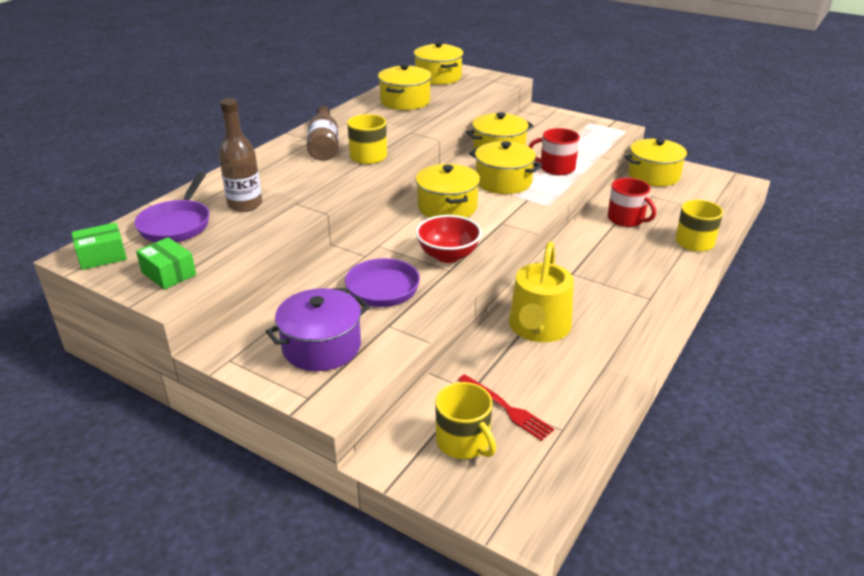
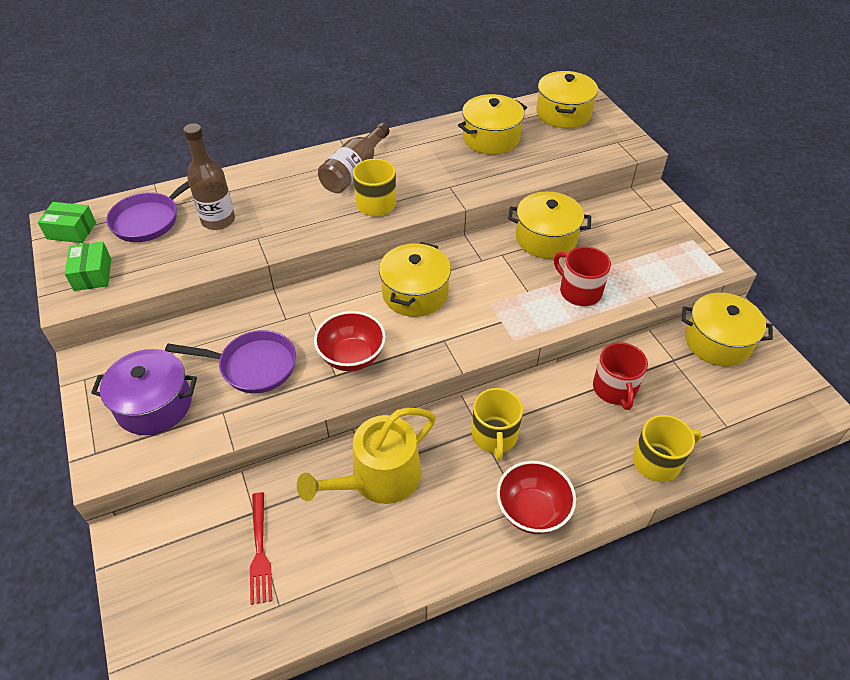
camera: 35 degrees right, 15 degrees up
yellow mug [435,382,496,459] -> yellow mug moved to [472,388,523,461]
yellow pot [469,141,542,194] -> none
none -> red bowl [497,461,576,534]

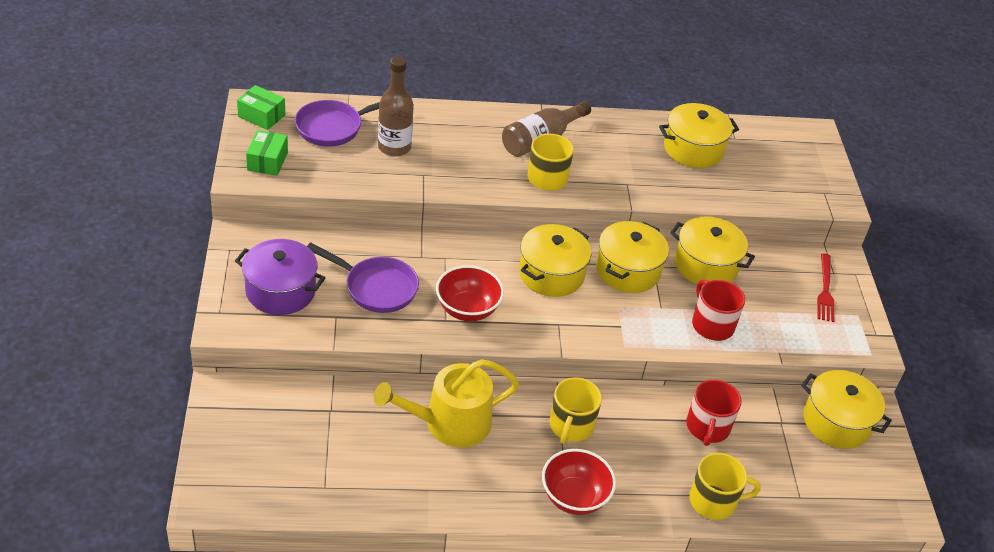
camera: 15 degrees right, 5 degrees down
red fork [250,492,272,605] -> red fork moved to [817,254,834,322]
yellow pot [536,71,598,128] -> yellow pot moved to [596,221,669,293]

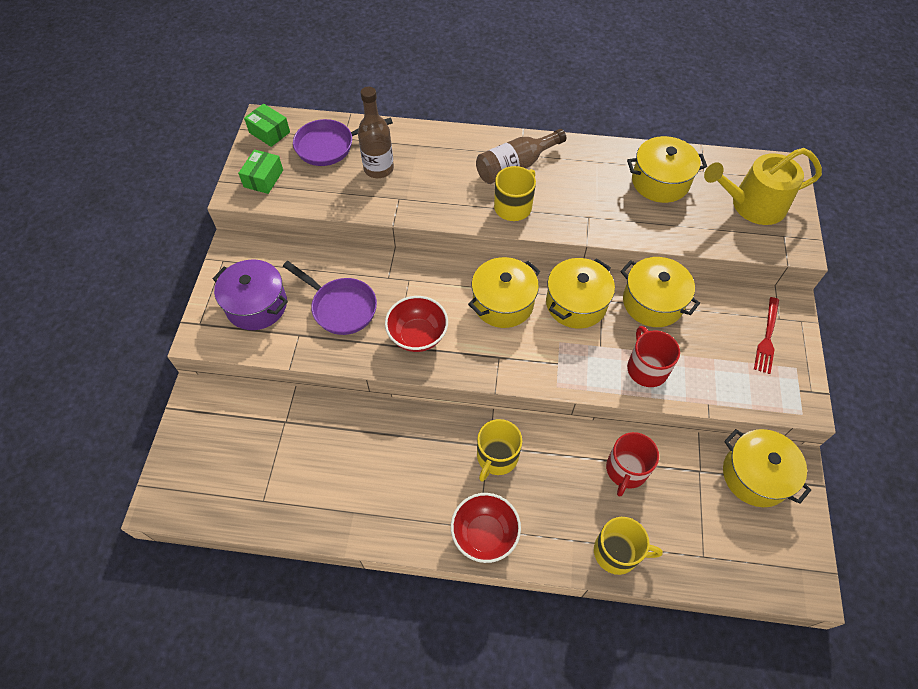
camera: 15 degrees right, 15 degrees up
yellow watering can [374,359,519,447] -> yellow watering can moved to [704,148,822,225]

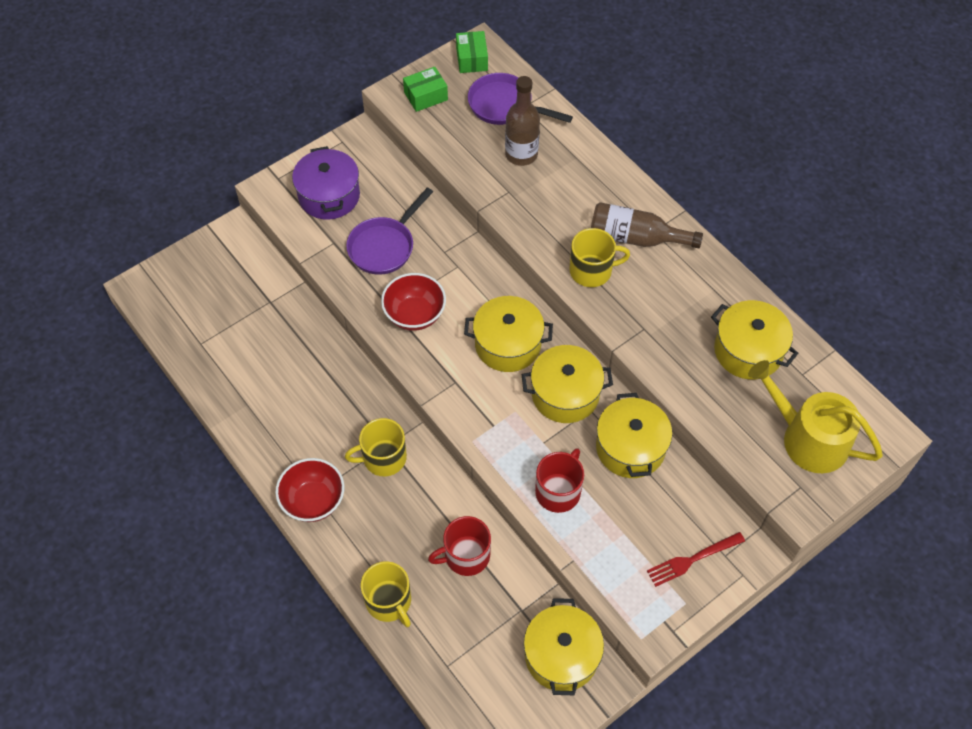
camera: 45 degrees right, 0 degrees up
purple pan [283,261,377,335] -> purple pan turned 45 degrees clockwise [346,187,433,275]

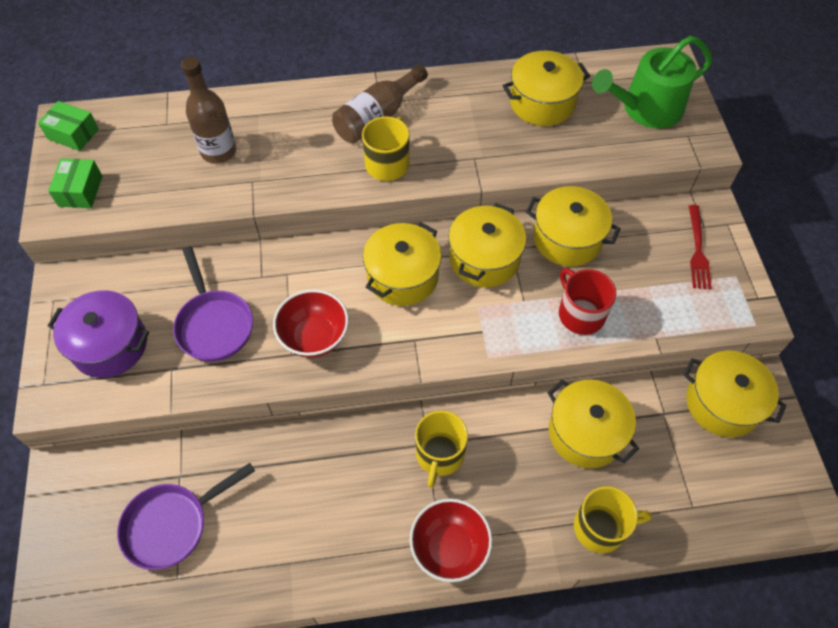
camera: 60 degrees left, 0 degrees up
red mug [428,516,491,576] -> yellow pot [548,379,639,468]
purple pan [468,73,573,125] -> purple pan moved to [117,463,255,570]
yellow watering can [748,360,883,473] -> green watering can [592,36,712,128]

